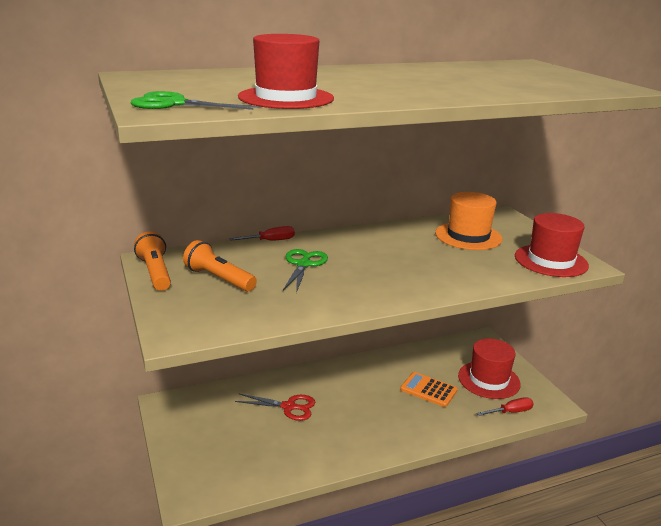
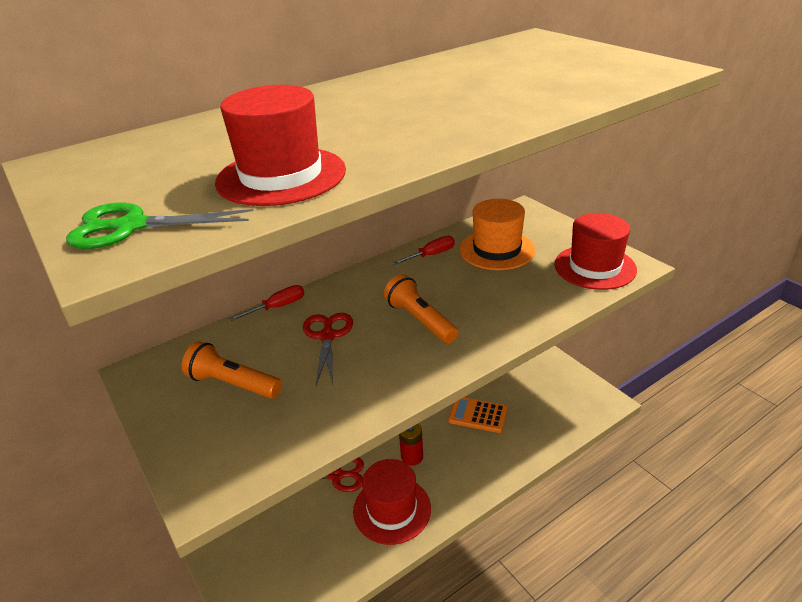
camera: 10 degrees left, 10 degrees up
orange flashlight [134,231,171,291] -> orange flashlight moved to [384,274,458,344]
green scissors [283,249,328,293] -> red scissors [303,313,353,385]
red hat [458,338,521,399] -> red hat moved to [353,459,431,545]
red screwdriver [477,397,534,416] -> red screwdriver moved to [392,236,455,265]
none -> red battery [399,423,423,466]

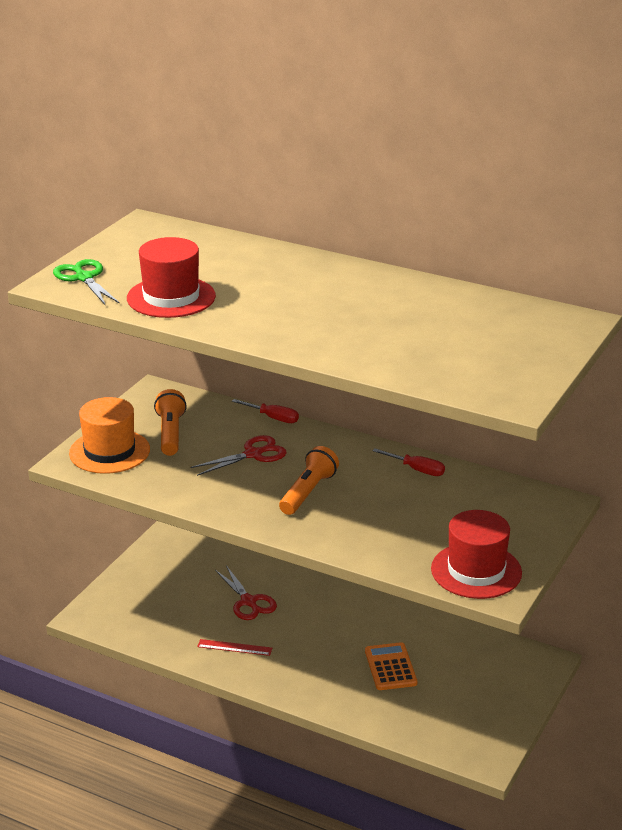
camera: 60 degrees right, 5 degrees down
red hat [353,459,431,545] -> red ruler [197,639,272,656]
red battery [399,423,423,466] -> none
orange hat [460,199,535,270] -> orange hat moved to [69,397,150,474]

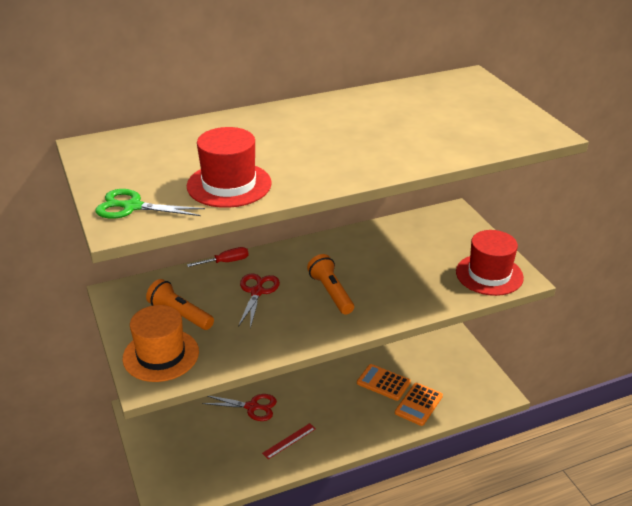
camera: 50 degrees left, 5 degrees up
red screwdriver [373,449,445,476] -> none
none -> orange calculator [395,383,443,426]

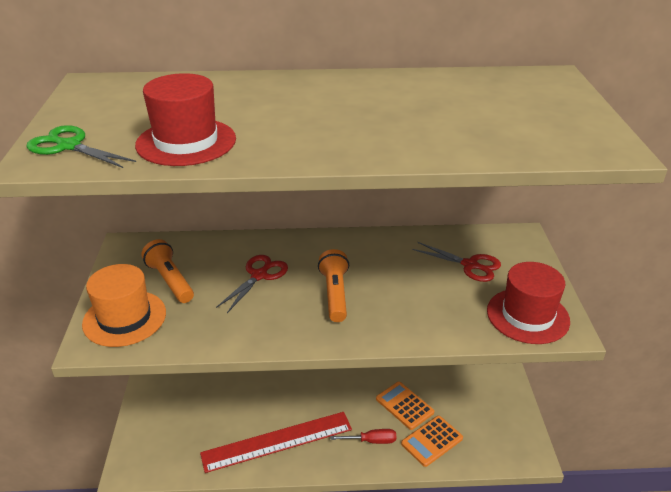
camera: 20 degrees right, 0 degrees up
red screwdriver [187,247,249,267] -> red screwdriver moved to [330,429,396,444]
red scissors [202,394,277,421] -> red scissors moved to [412,242,501,282]
red ruler [262,423,315,459] -> red ruler [200,412,352,473], size x2.30

